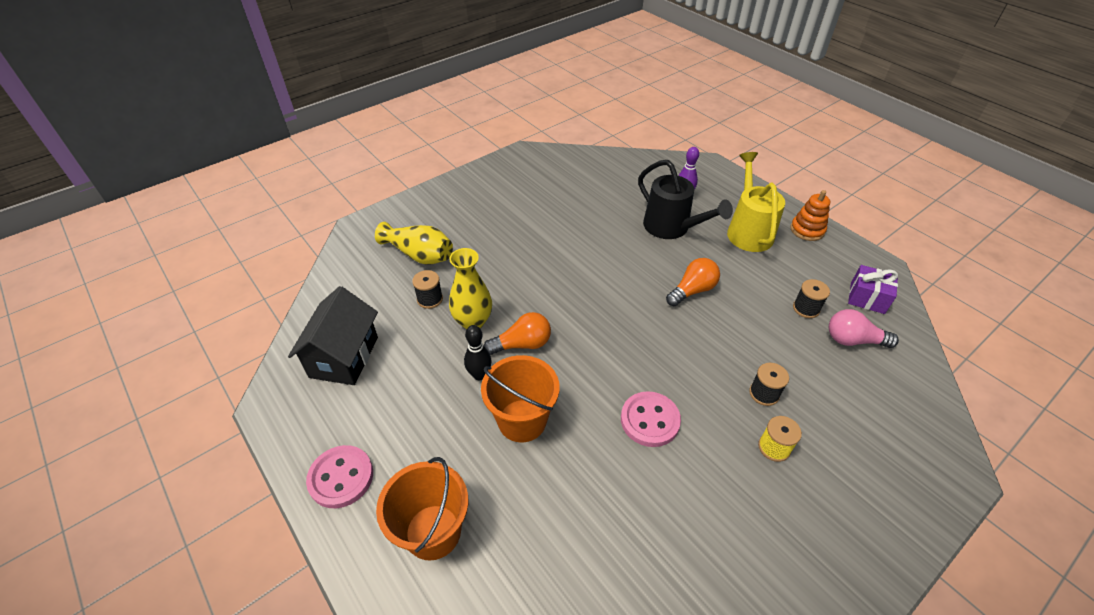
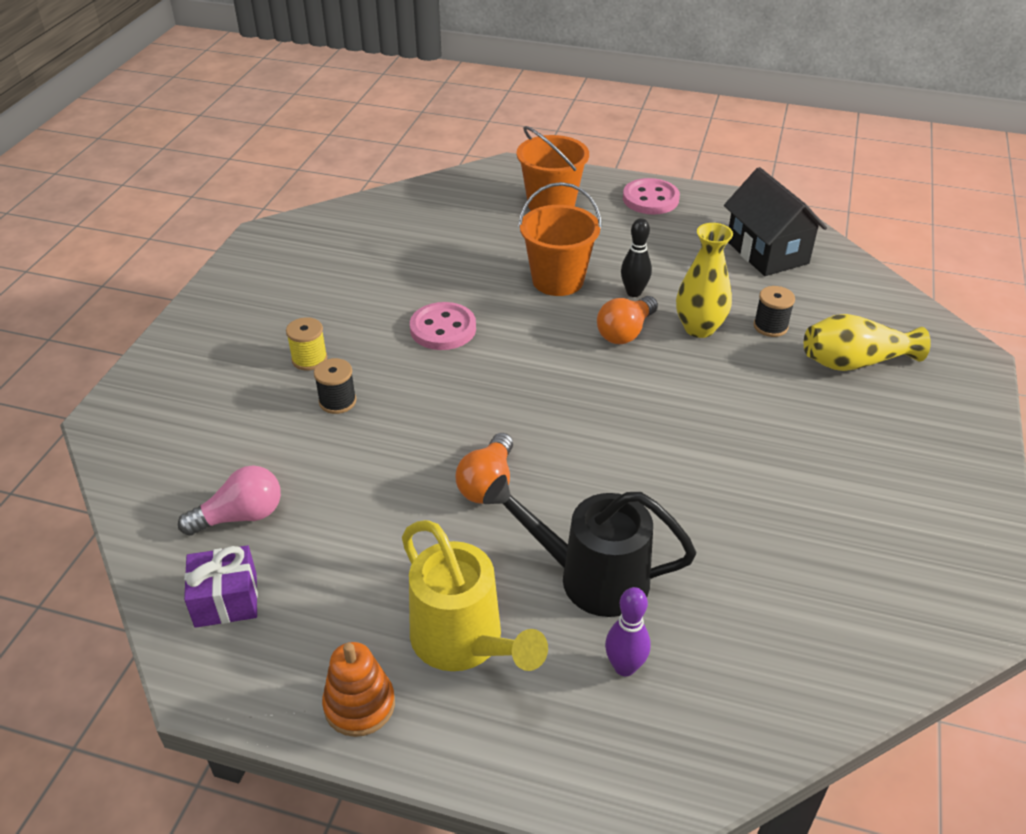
camera: 145 degrees right, 5 degrees down
black spool [793,279,830,318] -> none

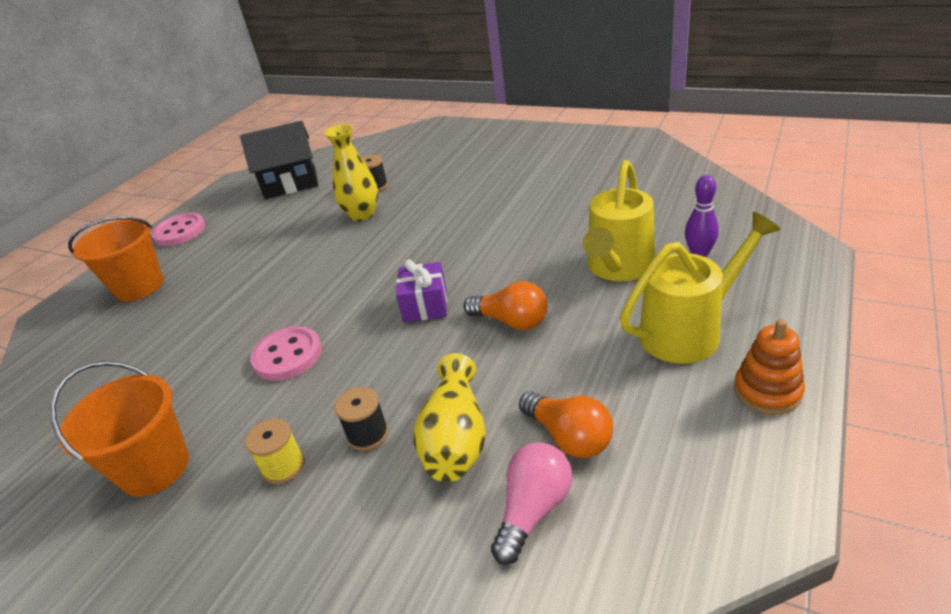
camera: 75 degrees left, 5 degrees down
pink light bulb [178,465,281,536] -> pink light bulb turned 45 degrees clockwise [491,442,572,565]
purple gift [184,545,258,628] -> purple gift moved to [396,259,447,322]
black watering can [483,475,696,617] -> yellow watering can [583,160,655,281]
orange bucket [518,182,602,296] -> orange bucket moved to [50,361,189,497]
orange light bulb [597,296,658,344] -> orange light bulb moved to [519,391,613,458]
black bowling pin [621,218,652,297] -> none
yellow vase [804,314,931,371] -> yellow vase moved to [413,353,486,482]

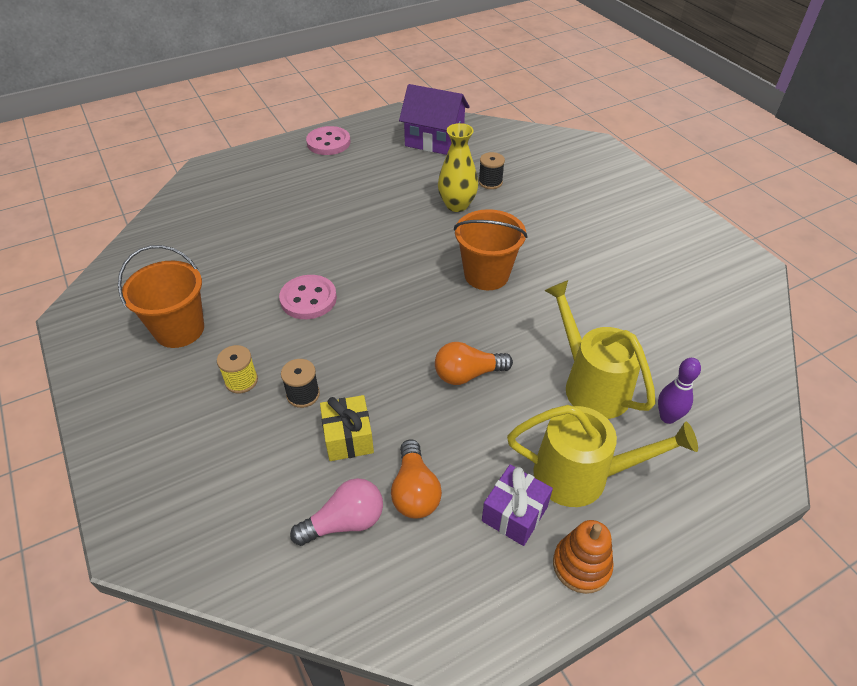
camera: 30 degrees right, 10 degrees up
orange bucket [68,216,164,302] -> orange bucket moved to [454,209,527,290]
black house [240,121,318,199] -> purple house [399,84,470,155]
purple gift [396,259,447,322] -> purple gift moved to [482,465,553,546]
yellow vase [413,353,486,482] -> yellow gift [320,395,374,461]
orange light bulb [464,281,547,330] -> orange light bulb turned 105 degrees clockwise [435,342,513,385]
yellow watering can [583,160,655,281] -> yellow watering can turned 90 degrees clockwise [544,280,656,419]

